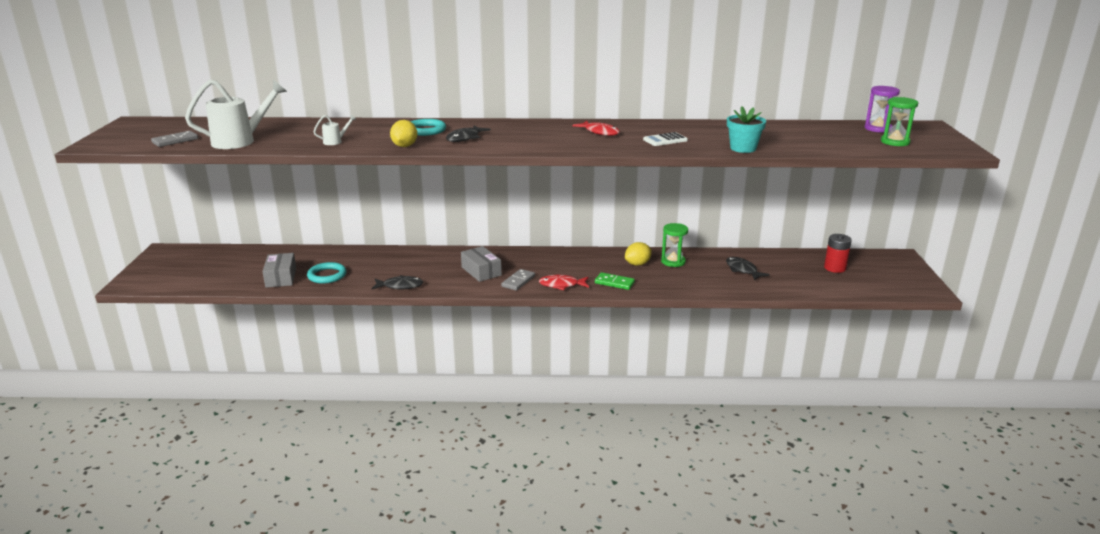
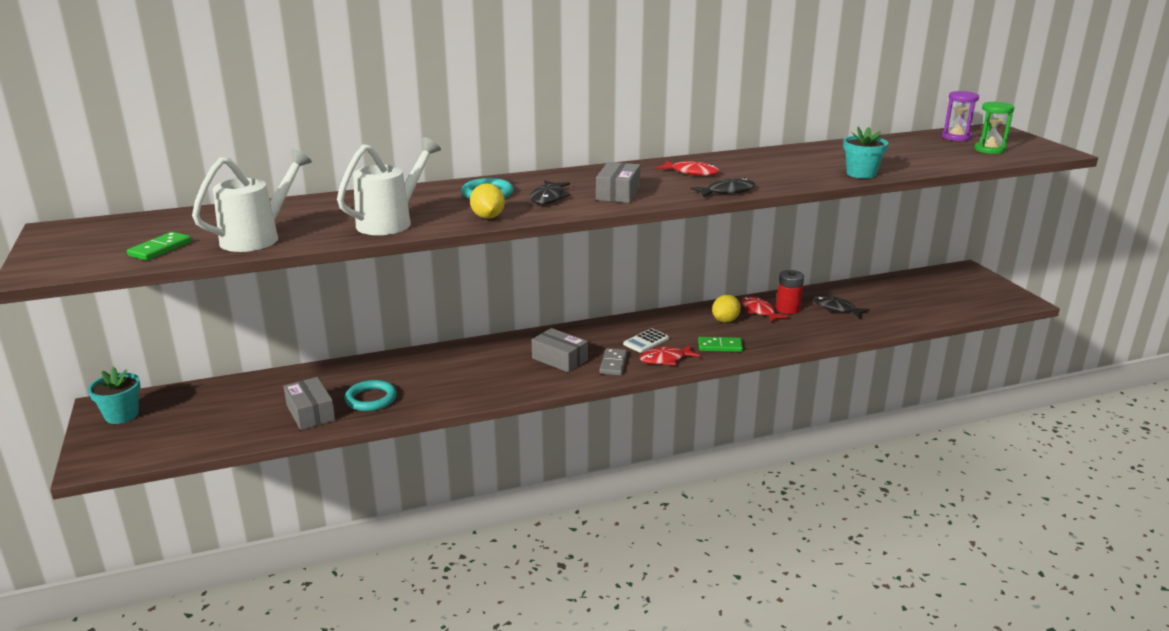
camera: 20 degrees left, 0 degrees up
grey domino [151,131,198,147] -> green domino [127,232,192,261]
white watering can [313,115,357,145] -> white watering can [337,137,441,235], size x2.23
black fish [371,275,423,289] -> black fish moved to [691,178,756,197]
white calculator [643,132,688,146] -> white calculator moved to [623,328,669,353]
green hourglass [661,223,688,267] -> red fish [741,296,789,323]
red battery [824,234,852,273] -> red battery moved to [776,270,804,314]
none -> turquoise flower pot [88,367,141,424]
none -> grey box [596,162,640,203]

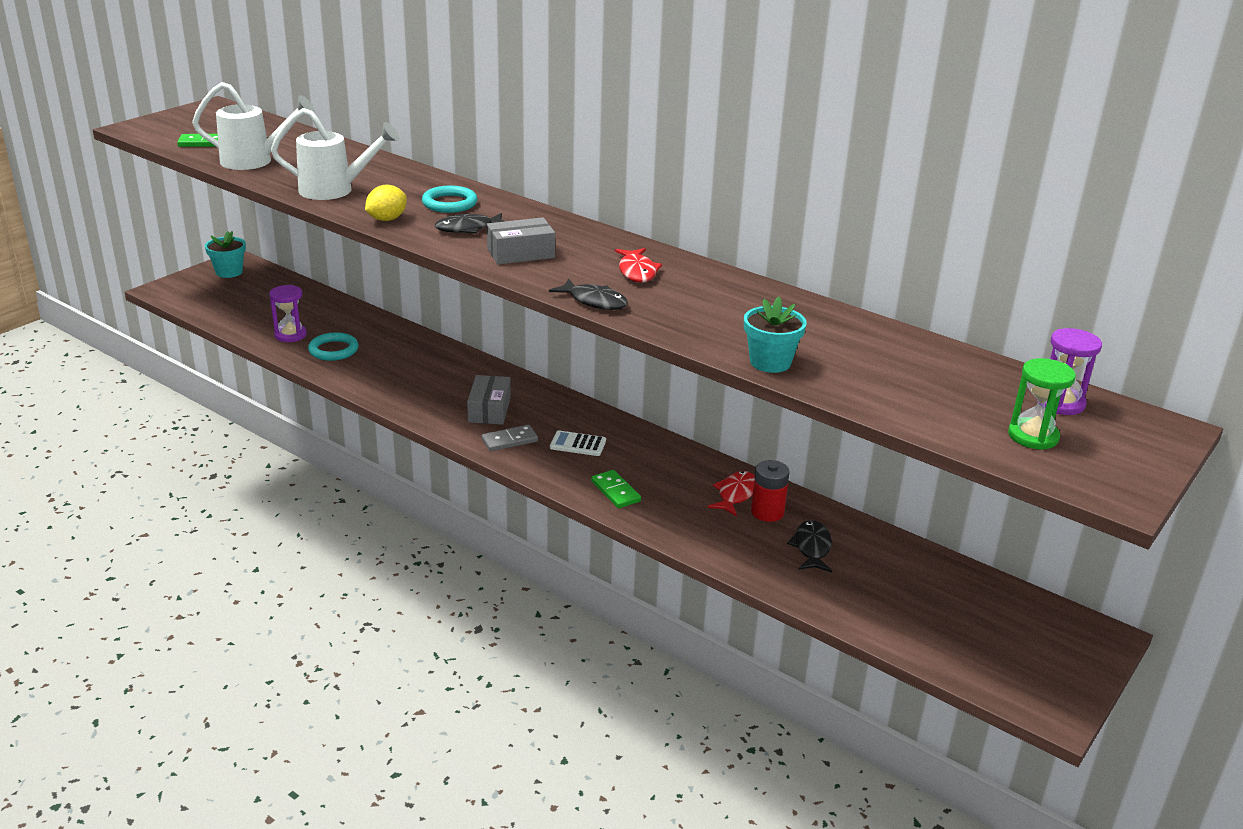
camera: 55 degrees right, 5 degrees up
grey box [283,377,335,430] -> purple hourglass [269,285,307,342]
red fish [640,344,700,365] -> none
yellow lemon [712,295,741,323] -> none

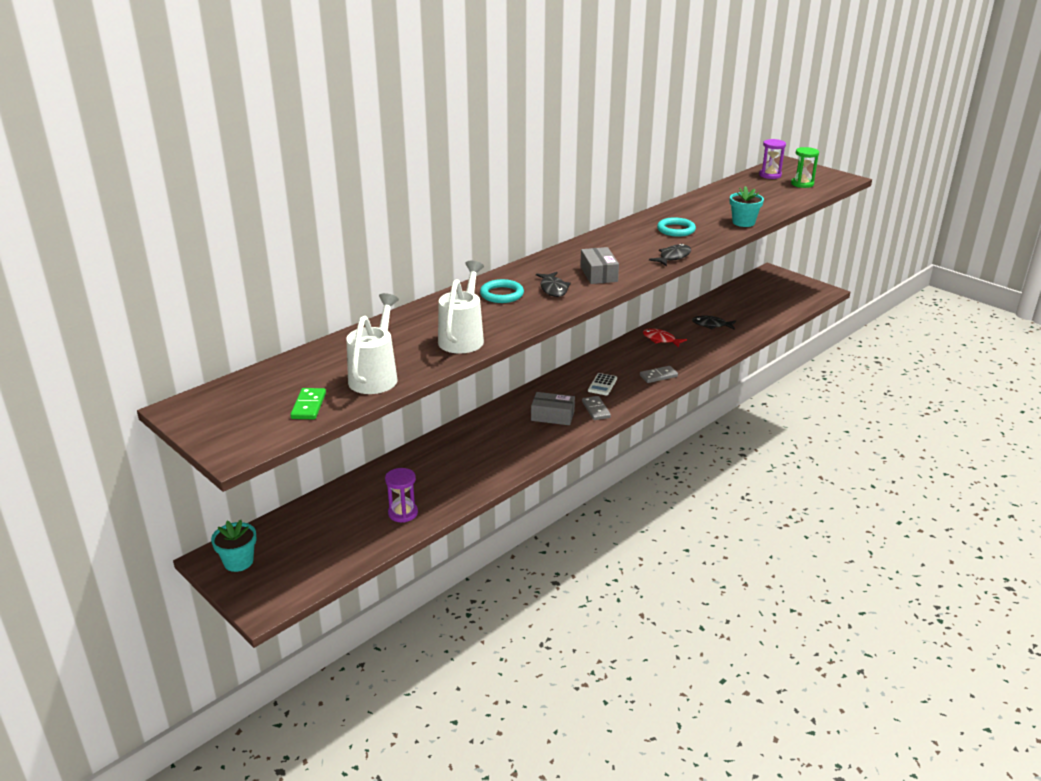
camera: 80 degrees left, 0 degrees up
turquoise ring [308,332,358,361] -> turquoise ring moved to [657,217,696,237]
yellow lemon [365,185,407,221] -> none
green domino [591,470,641,508] -> grey domino [640,366,678,383]
red fish [615,248,662,282] -> none
red battery [751,460,790,522] -> none

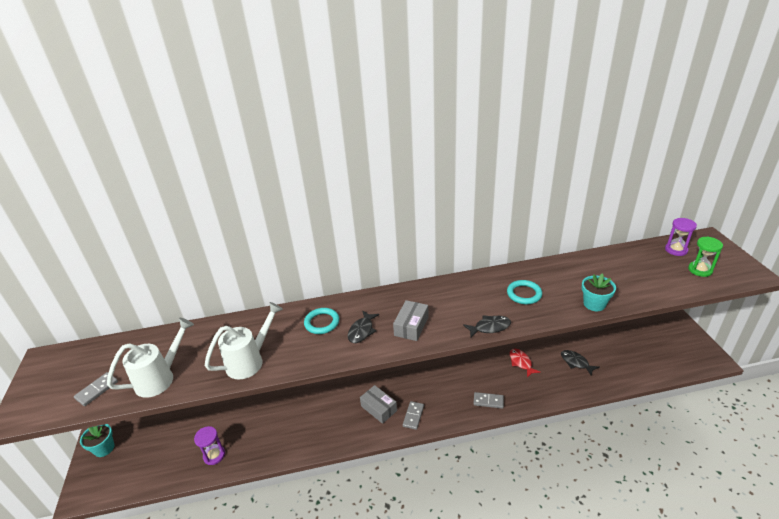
camera: 35 degrees right, 5 degrees up
green domino [290,388,326,419] -> grey domino [74,372,118,406]
white calculator [588,373,617,396] -> none

